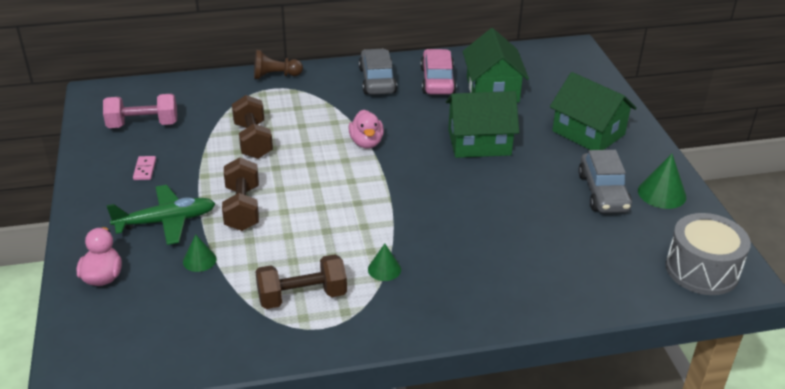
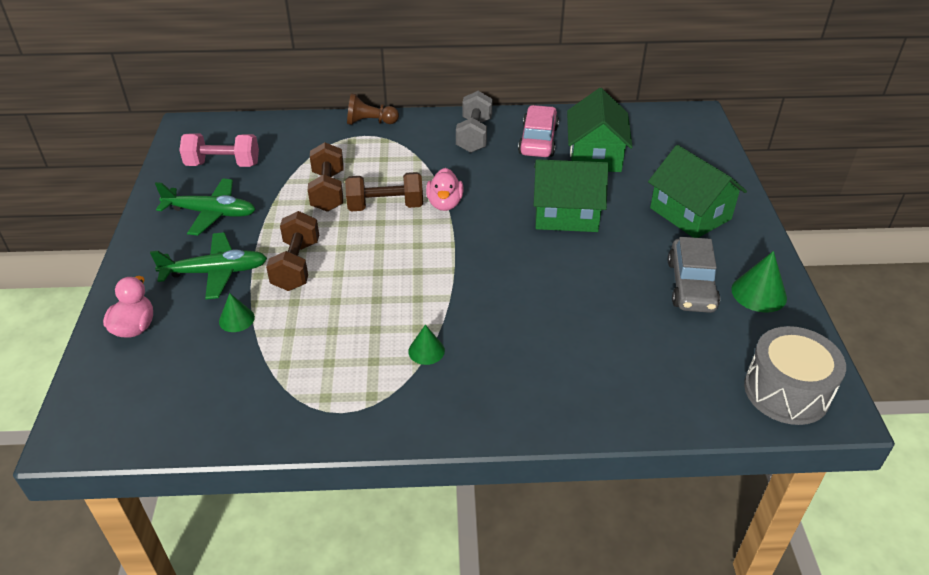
camera: 10 degrees right, 5 degrees up
pink domino [133,156,156,180] -> green plane [155,178,256,236]
brown dumbbell [255,255,347,309] -> brown dumbbell moved to [345,172,423,211]
grey car [359,49,397,95] -> grey dumbbell [456,91,493,153]

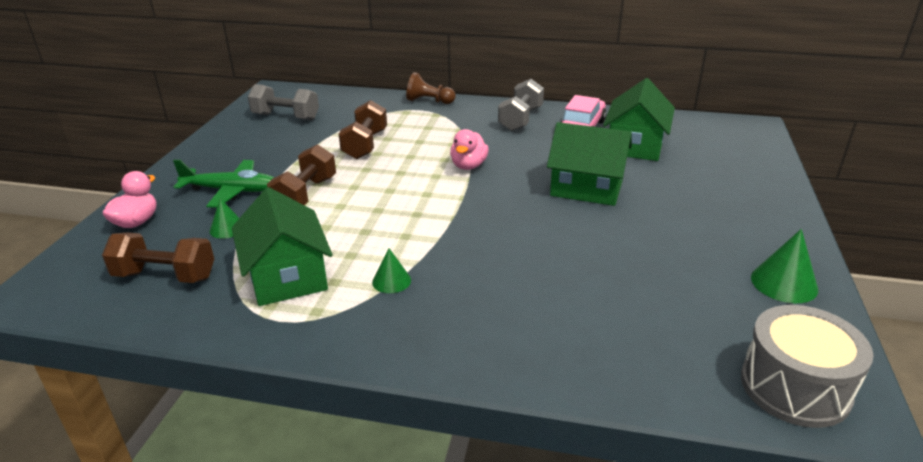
camera: 15 degrees right, 10 degrees down
green plane [155,178,256,236] -> none
pink dumbbell [179,133,259,167] -> grey dumbbell [248,84,319,120]
brown dumbbell [345,172,423,211] -> brown dumbbell moved to [102,232,214,283]
green house [648,145,747,238] -> green house moved to [232,187,333,306]
grey car [668,237,720,313] -> none

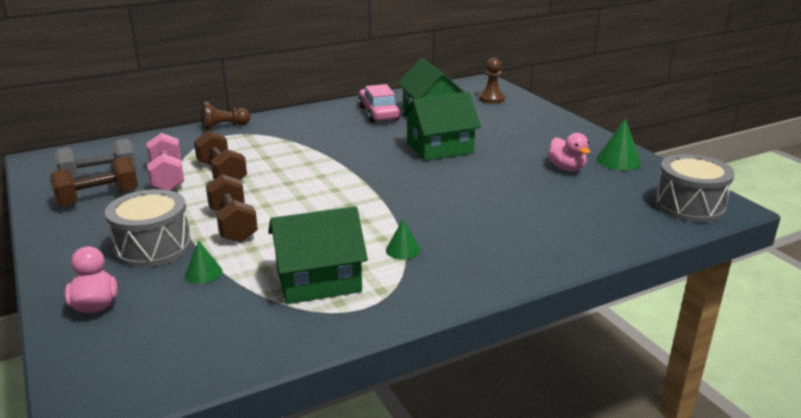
camera: 40 degrees left, 5 degrees down
brown dumbbell [102,232,214,283] -> brown dumbbell moved to [50,157,138,207]
green plane [173,160,275,208] -> grey drum [105,189,192,268]
green house [232,187,333,306] -> green house turned 45 degrees counterclockwise [268,206,368,304]
pink duck [450,129,489,170] -> pink duck moved to [548,133,591,171]
grey dumbbell [498,79,544,131] -> none
none -> pink dumbbell [147,133,184,191]
none -> brown pawn [479,58,505,104]

